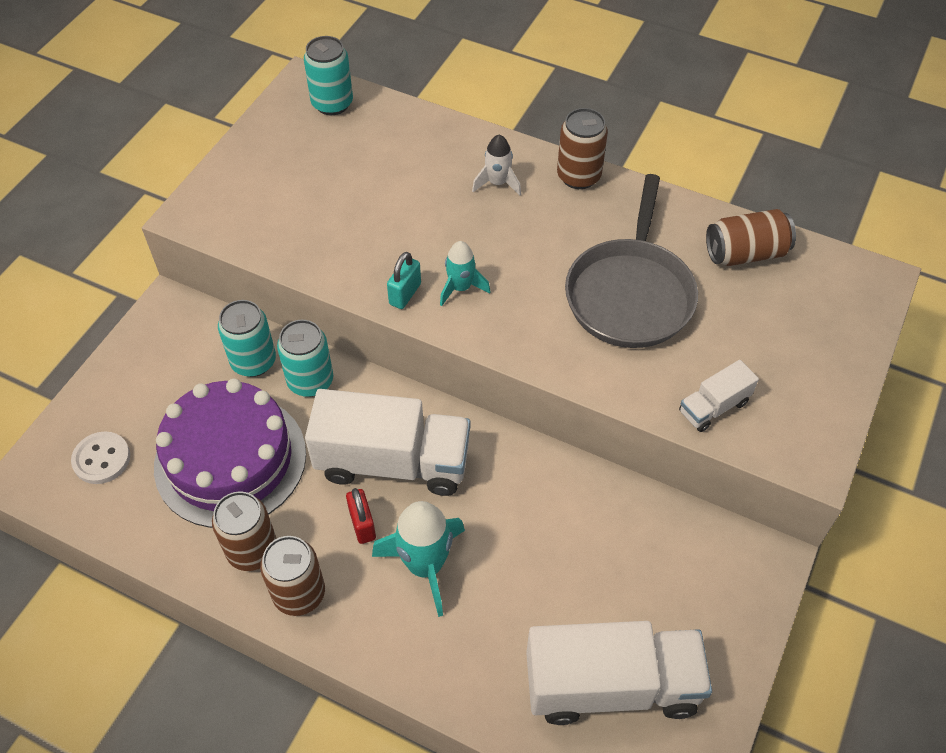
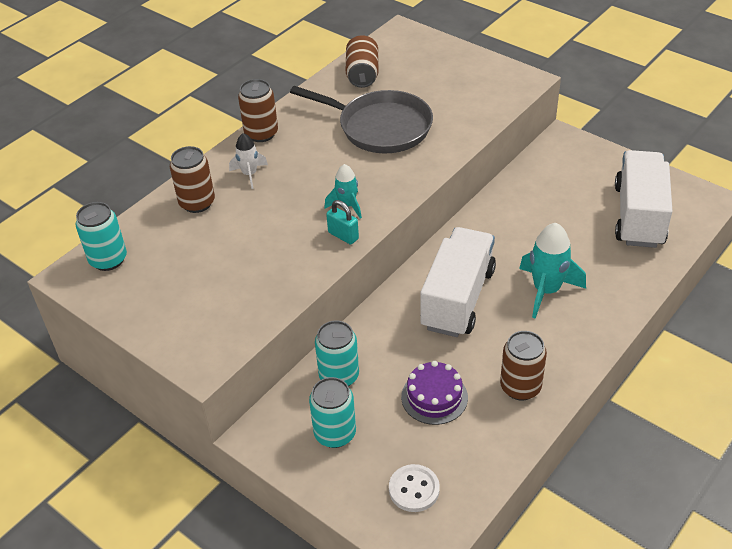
camera: 75 degrees left, 10 degrees down
purple cake [154,379,306,528] -> purple cake [401,361,468,425], size x0.53
brown can [260,536,325,616] -> brown can moved to [170,146,215,213]
turquoise can [277,320,333,397] -> turquoise can moved to [309,377,356,448]
red padlock [346,488,376,544] -> none
white truck [679,360,759,432] -> none

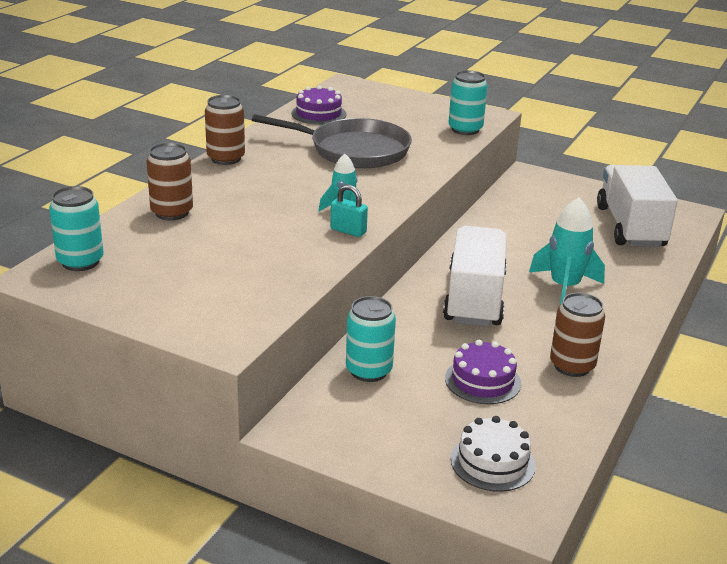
camera: 15 degrees left, 15 degrees down
white rocket [229,133,268,189] -> none
turquoise can [309,377,356,448] -> turquoise can moved to [448,70,488,135]
brown can [346,35,379,88] -> purple cake [291,85,346,125]
white button [389,464,440,512] -> white cake [451,416,536,492]

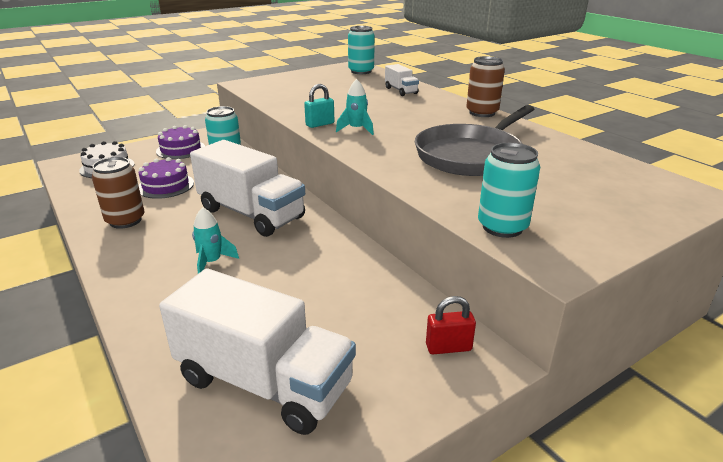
camera: 120 degrees right, 0 degrees up
brown can [147,143,193,221] -> white truck [385,64,419,96]
purple cake [291,85,346,125] -> purple cake moved to [156,125,205,159]
turquoise rocket [529,197,605,305] -> turquoise rocket [192,207,239,274], size x0.59
none -> red padlock [426,296,476,354]

